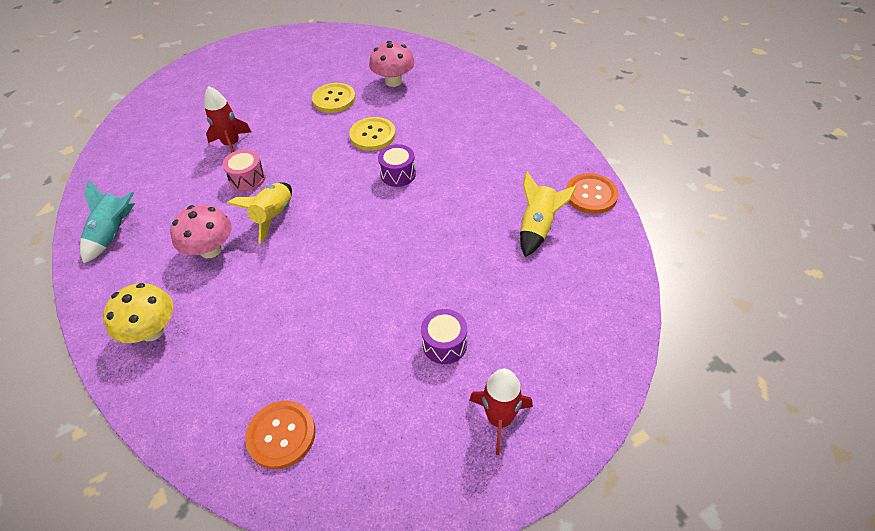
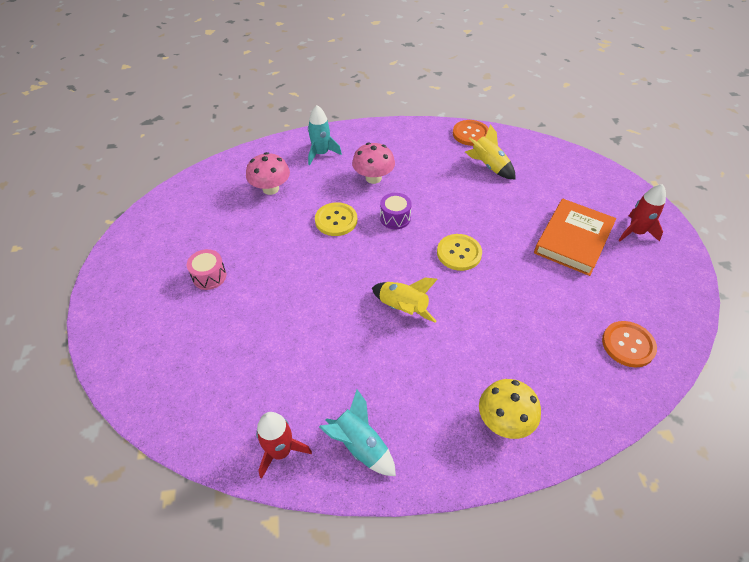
camera: 70 degrees left, 0 degrees up
pink mushroom [170,205,232,258] -> pink mushroom moved to [352,142,395,184]
red rocket [204,86,251,153] -> red rocket moved to [256,412,312,479]
pink drum [223,149,266,192] -> pink drum moved to [187,249,226,290]
yellow button [312,83,356,113] -> yellow button moved to [437,234,482,271]
purple drum [421,309,467,364] -> orange book [534,199,616,276]
none -> turquoise rocket [308,105,342,165]

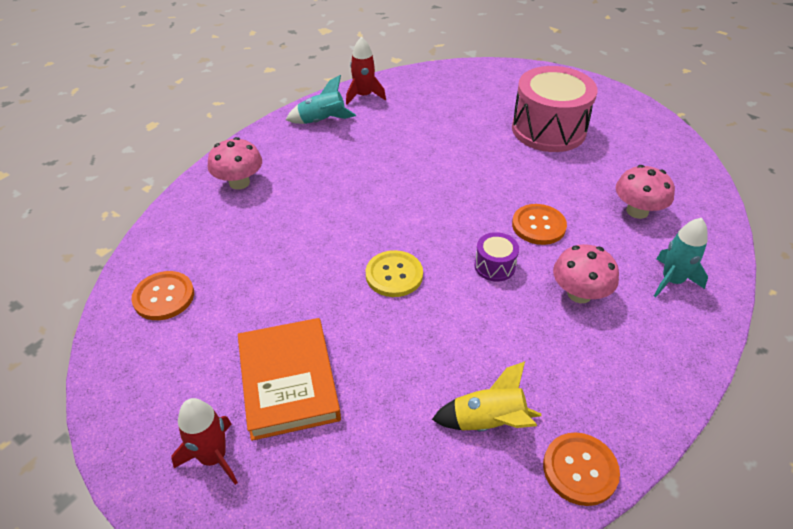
camera: 135 degrees right, 5 degrees down
pink drum [187,249,226,290] -> pink drum [512,66,597,152], size x2.25
yellow button [315,202,357,236] -> orange button [512,204,567,245]
yellow rocket [372,277,438,323] -> none
yellow mushroom [479,379,541,439] -> pink mushroom [208,137,262,190]

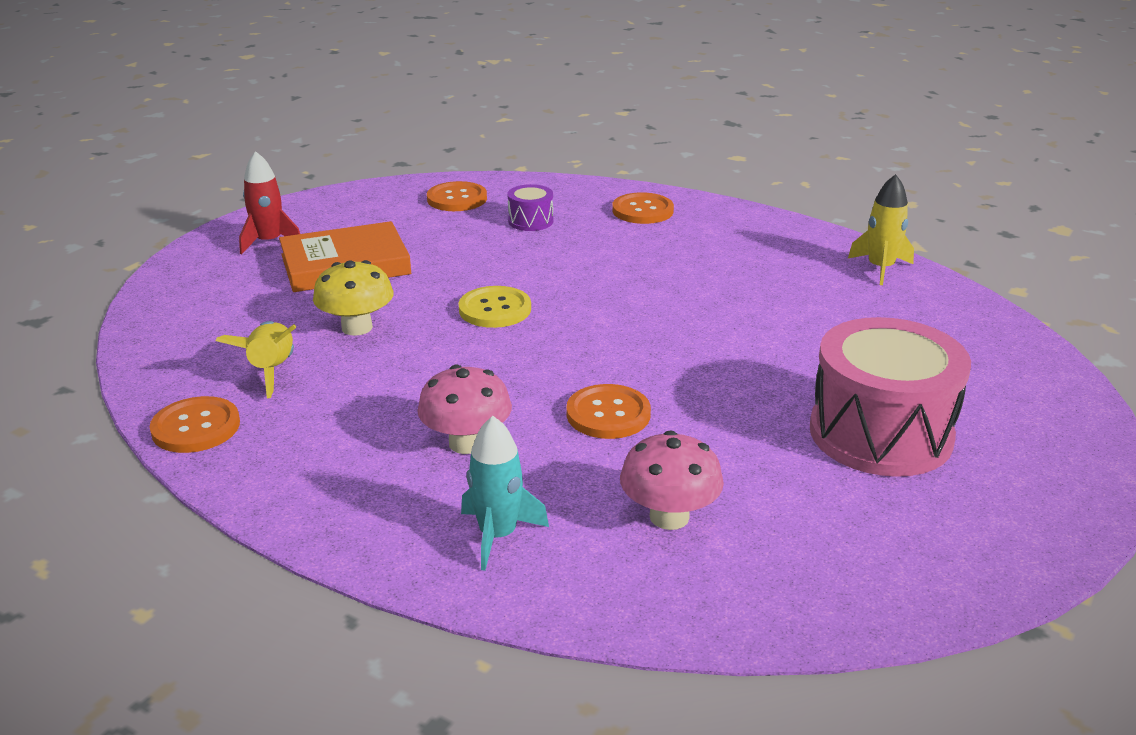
camera: 85 degrees right, 15 degrees down
pink mushroom [208,137,262,190] -> orange button [612,192,674,224]
turquoise rocket [286,75,356,124] -> none
red rocket [346,37,386,105] -> yellow rocket [848,174,914,285]
purple drum [474,232,519,282] -> purple drum moved to [507,184,553,231]
none -> yellow mushroom [313,260,394,336]

